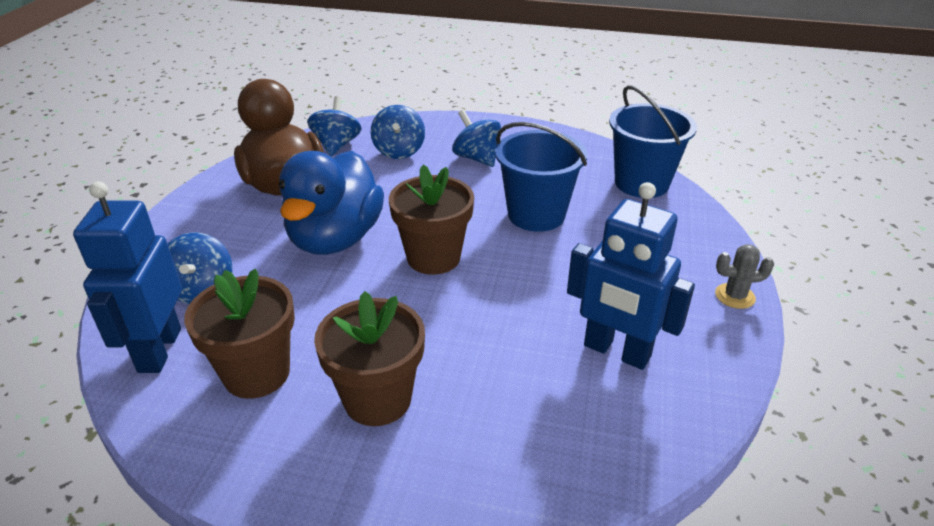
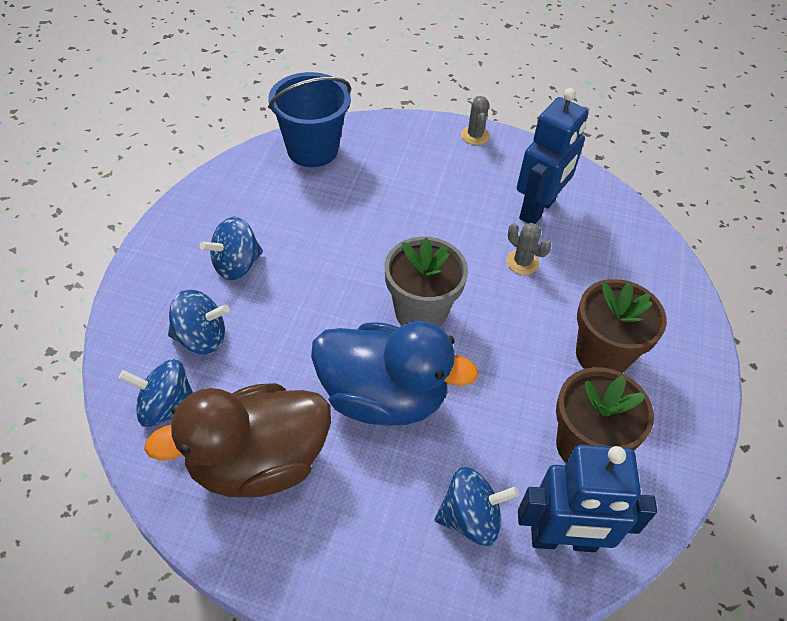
camera: 90 degrees left, 15 degrees up
brown flower pot [389,165,474,275] -> grey flower pot [385,237,468,328]
blue bucket [495,122,587,232] -> none
none -> grey cactus [506,223,551,275]

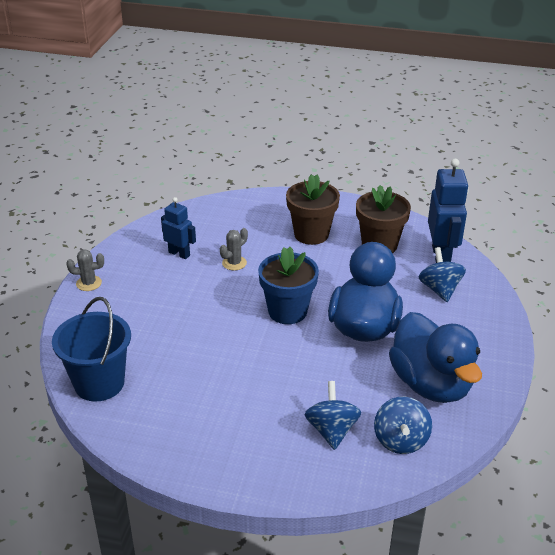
camera: 90 degrees left, 15 degrees down
brown duck [144,383,331,498] -> blue duck [389,312,482,403]
blue spinning top [200,217,263,280] -> none
grey flower pot [385,237,468,328] -> blue flower pot [258,247,319,324]
blue robot [517,88,589,224] -> blue robot [161,197,196,259], size x0.60

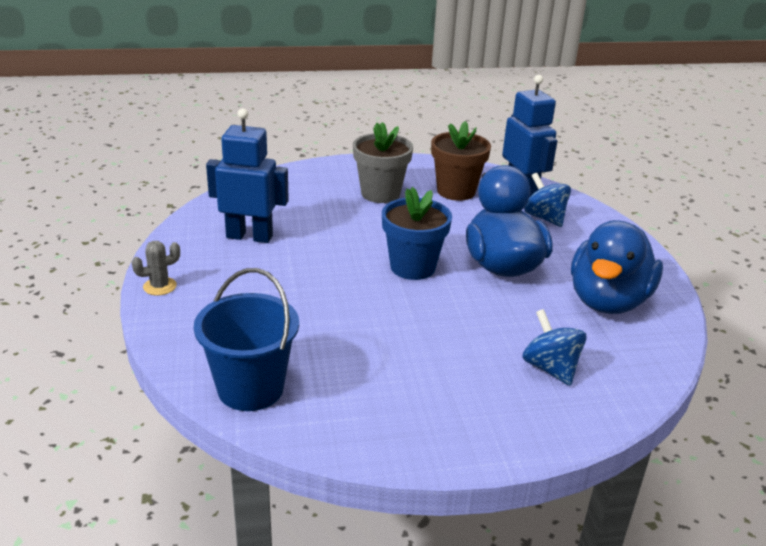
camera: 25 degrees left, 5 degrees down
blue robot [161,197,196,259] -> blue robot [206,108,289,243], size x1.67
grey cactus [220,228,248,271] -> none
brown flower pot [286,174,340,245] -> grey flower pot [353,122,413,203]
blue spinning top [374,396,432,454] -> none
blue duck [389,312,482,403] -> blue duck turned 75 degrees clockwise [571,220,663,314]

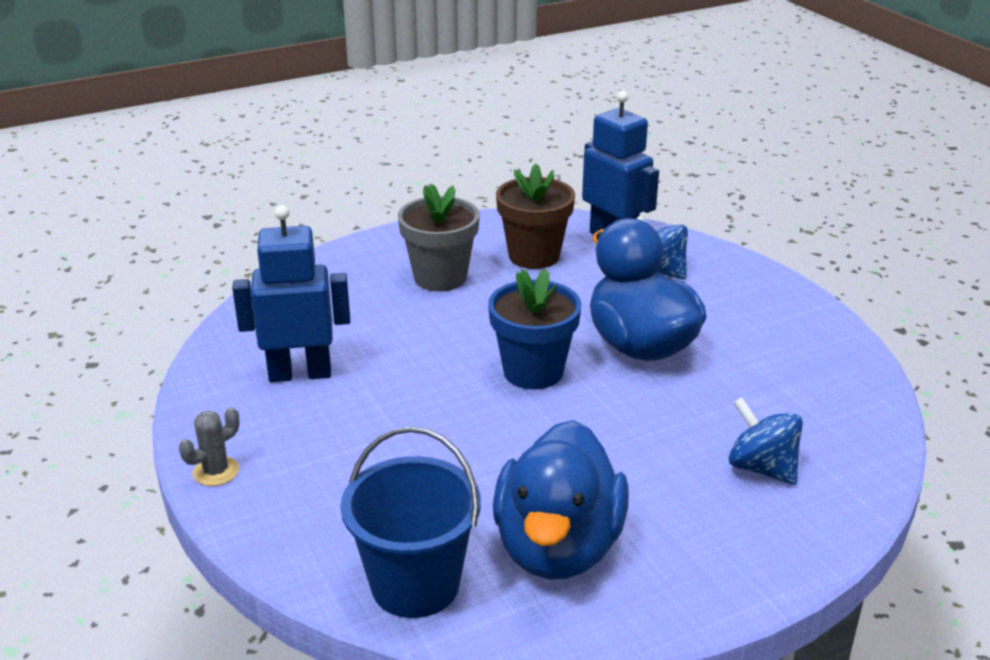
camera: 15 degrees left, 0 degrees up
blue duck [571,220,663,314] -> blue duck moved to [493,420,629,580]

